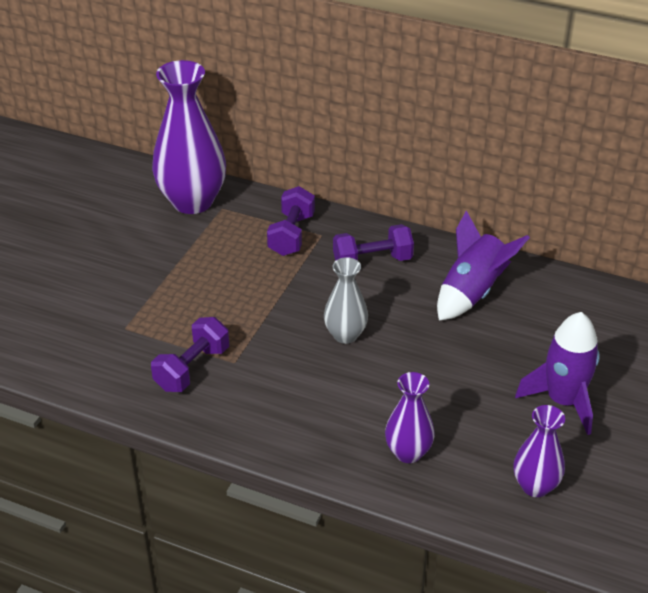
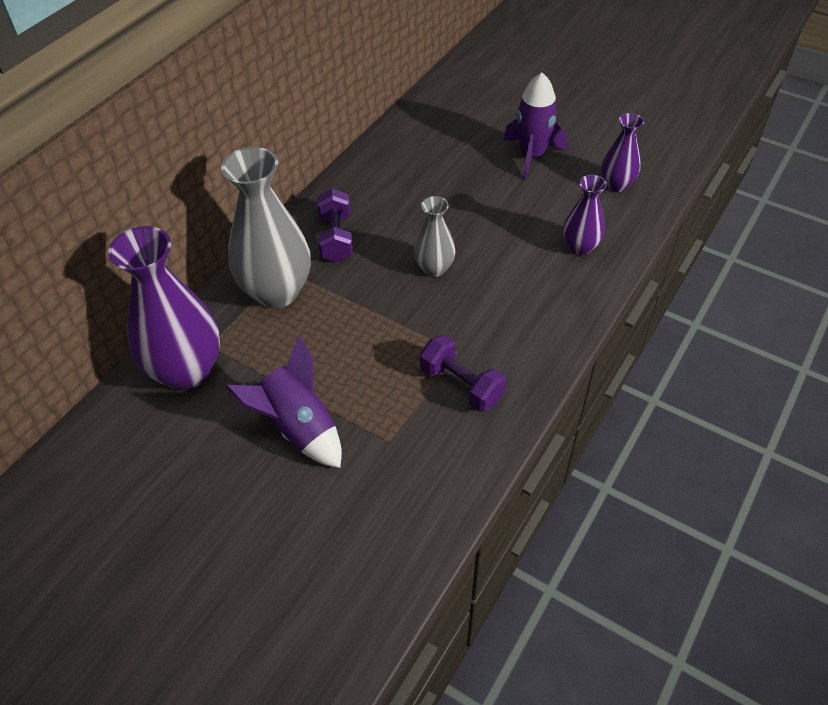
camera: 80 degrees left, 10 degrees up
purple dumbbell [267,186,315,256] -> grey vase [221,147,311,308]
purple rocket [437,210,530,321] -> purple rocket moved to [226,336,342,468]

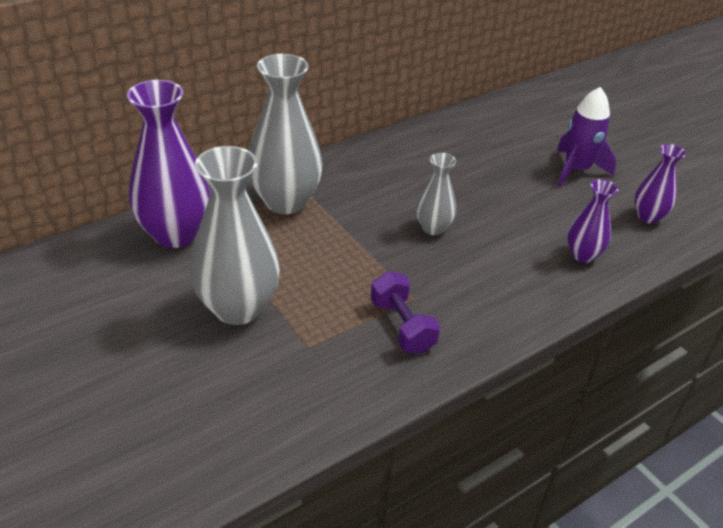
camera: 20 degrees right, 10 degrees down
purple rocket [226,336,342,468] -> grey vase [190,146,280,325]
purple dumbbell [317,189,353,262] -> none

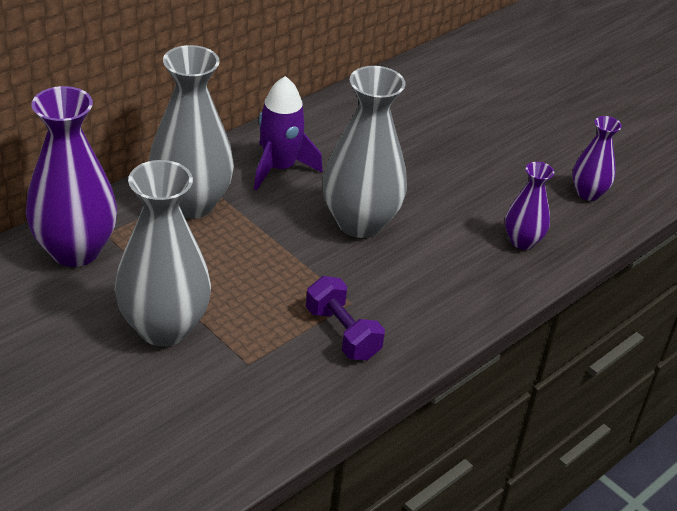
camera: 10 degrees left, 0 degrees up
grey vase [416,153,456,235] -> grey vase [323,66,407,238], size x1.87
purple rocket [556,87,616,186] -> purple rocket moved to [254,76,323,191]

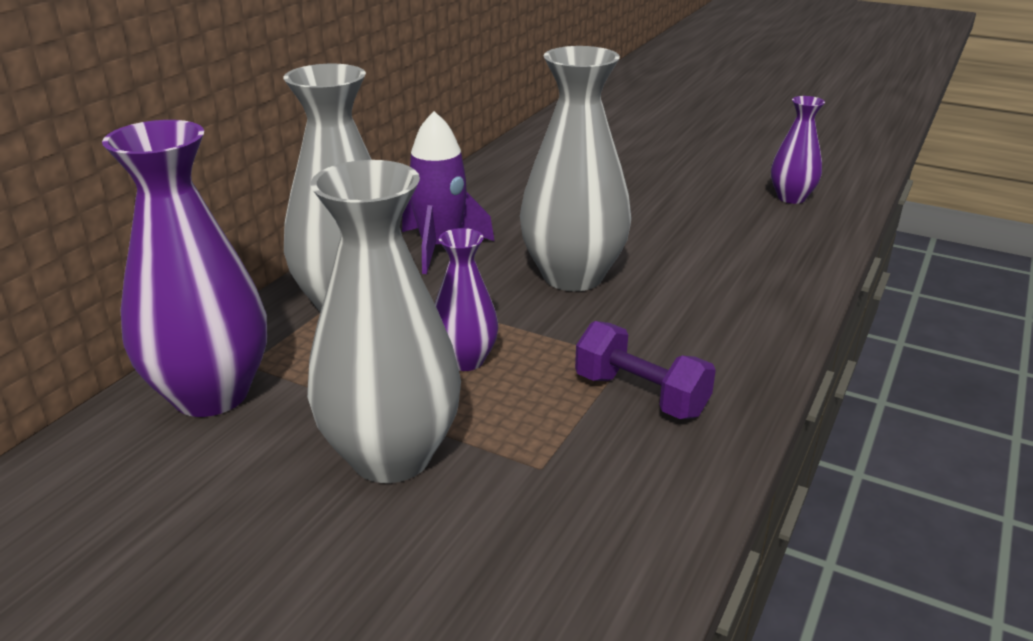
camera: 15 degrees left, 10 degrees down
purple vase [505,162,554,250] -> purple vase moved to [435,228,498,371]

